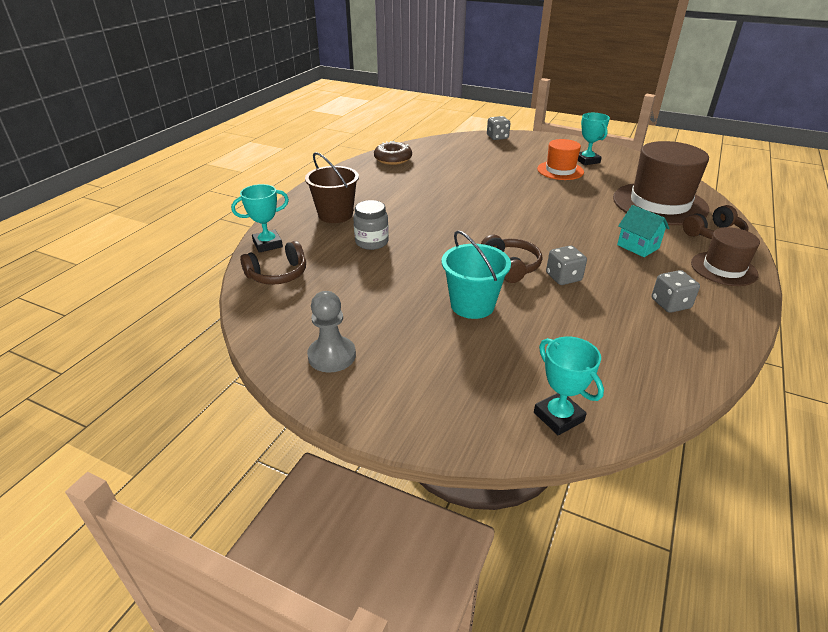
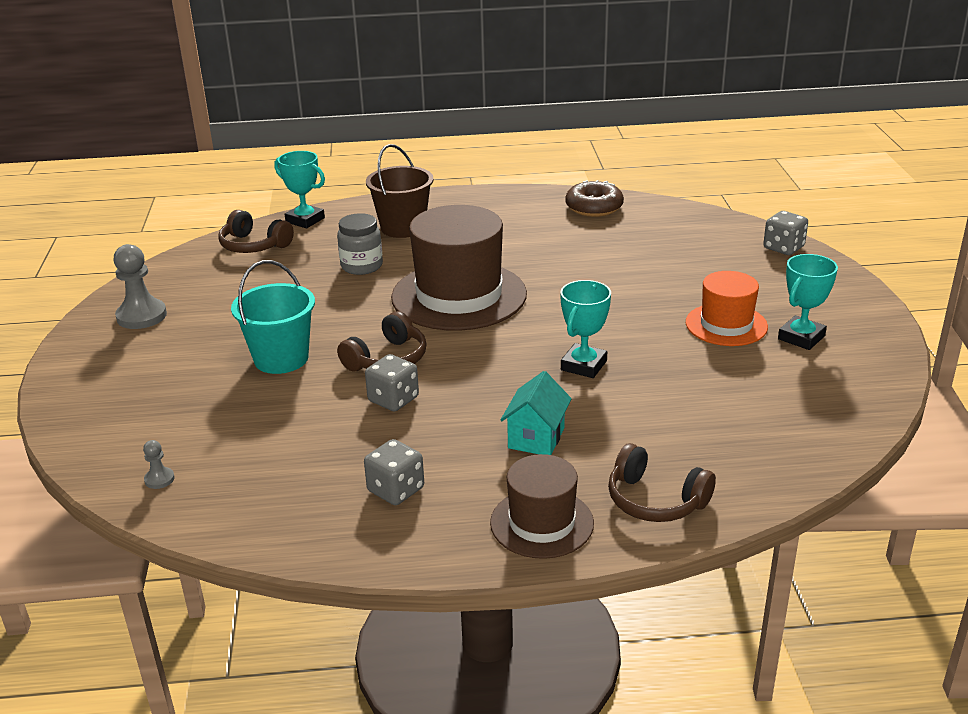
camera: 60 degrees right, 5 degrees down
turquoise trophy [534,337,604,435] -> turquoise trophy moved to [560,280,611,378]
brown hat [613,141,709,225] -> brown hat moved to [391,205,527,331]
none -> grey pawn [143,440,175,489]

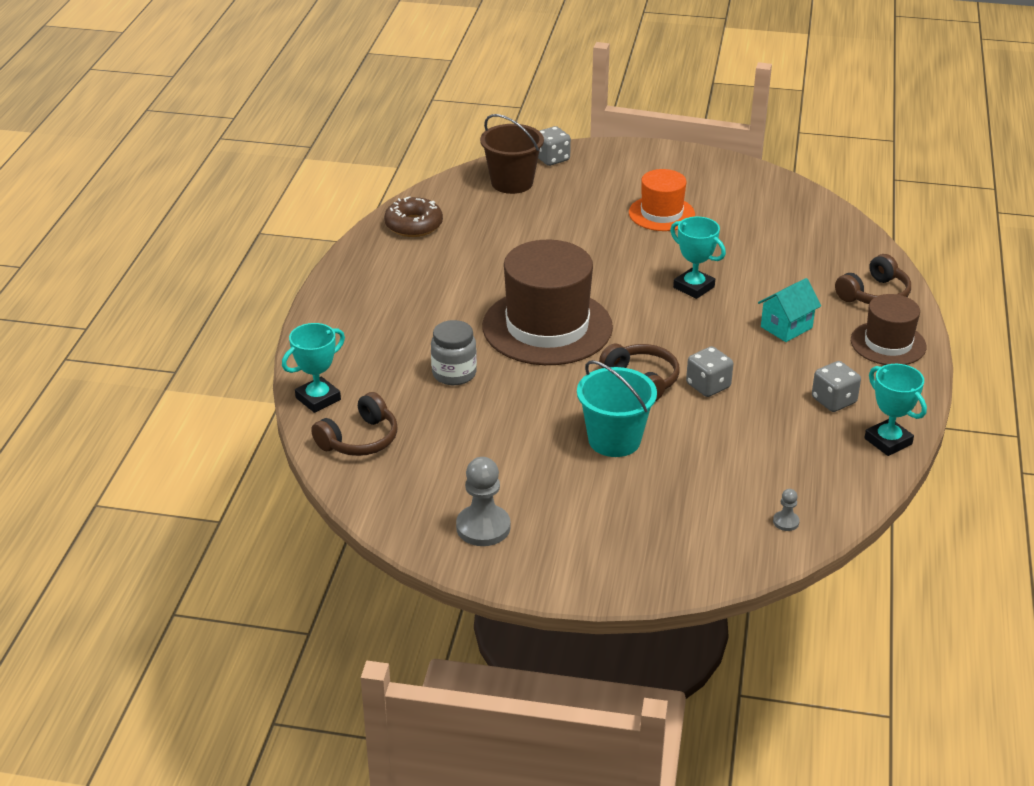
camera: 75 degrees left, 5 degrees up
brown bucket [366,144,434,238] -> brown bucket moved to [480,114,544,194]
turquoise house [500,371,572,455] -> turquoise house turned 75 degrees counterclockwise [758,278,821,342]
turquoise trophy [778,254,838,350] -> turquoise trophy moved to [864,364,927,456]

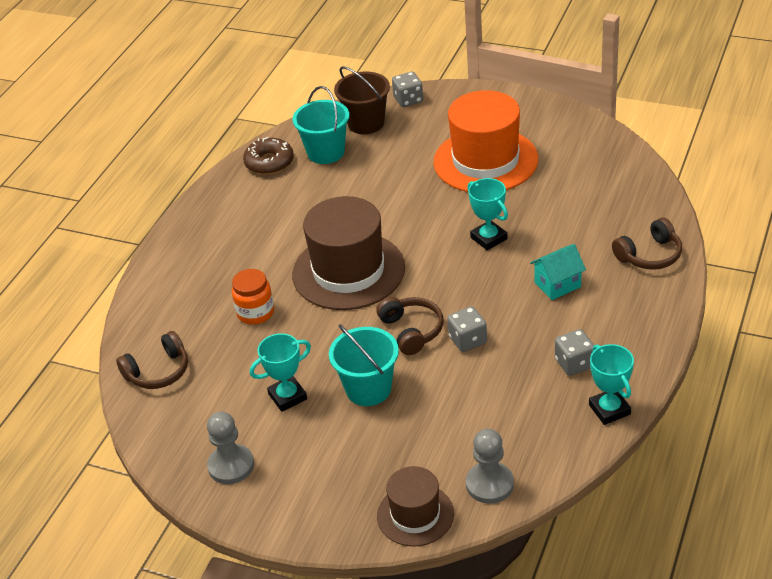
camera: 15 degrees right, 5 degrees up
turquoise trophy [282,323,345,413] -> turquoise trophy moved to [250,333,311,412]
grey jar [431,320,477,385] -> orange jar [232,269,274,324]
orange hat [629,169,695,231] -> orange hat [434,90,538,192], size x1.77
grey pawn [773,489,800,531] -> grey pawn [466,429,514,504], size x2.08
brown hat [851,294,927,365] -> brown hat moved to [377,466,454,547]
none -> turquoise bucket [293,86,349,164]

